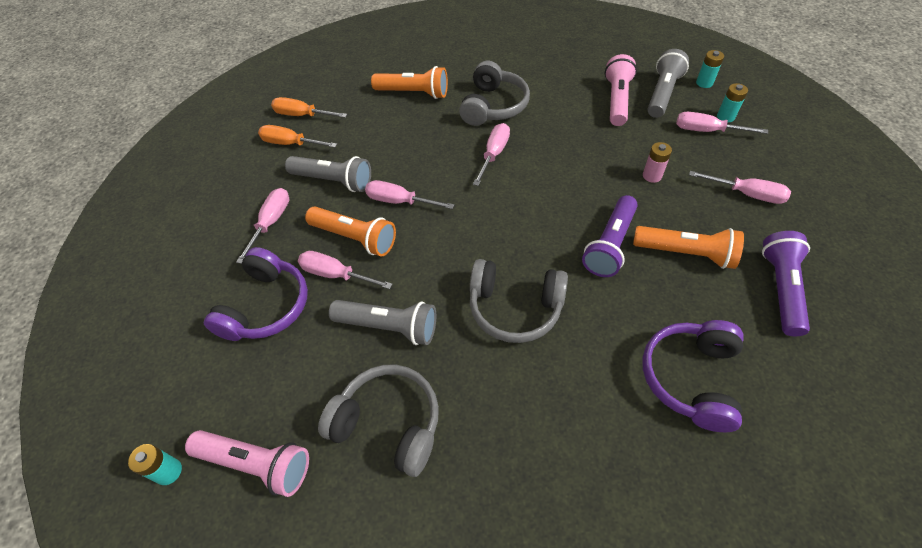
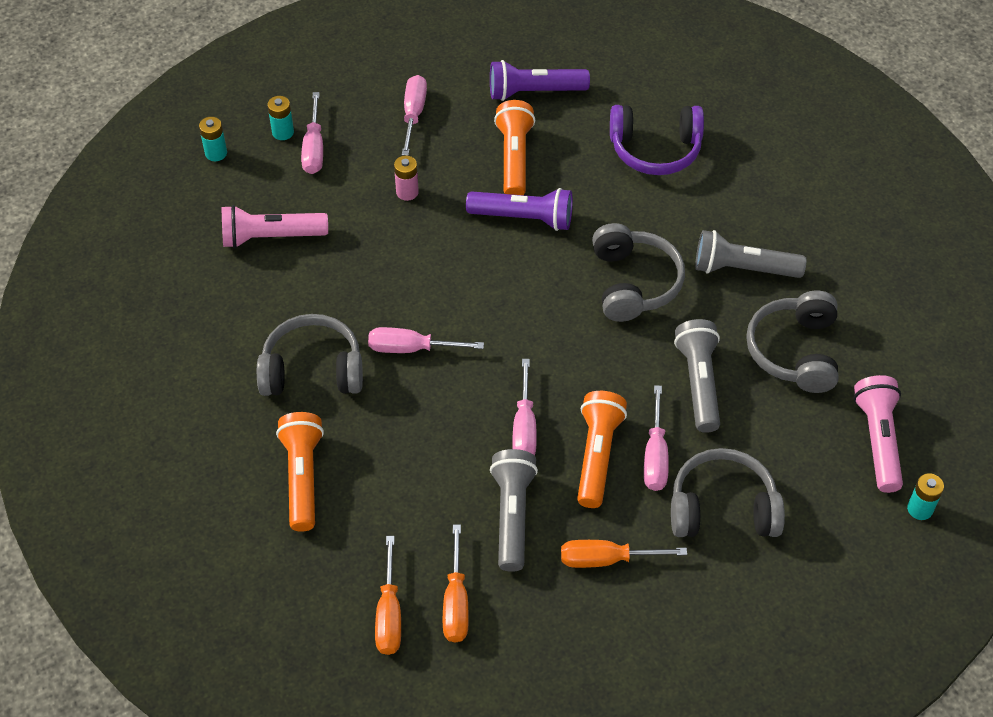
camera: 110 degrees left, 0 degrees up
purple headphones [204,247,308,341] -> grey headphones [671,448,785,537]
pink screwdriver [236,188,289,264] -> orange screwdriver [561,540,687,568]
grey flashlight [647,49,689,118] -> grey flashlight moved to [695,230,806,278]

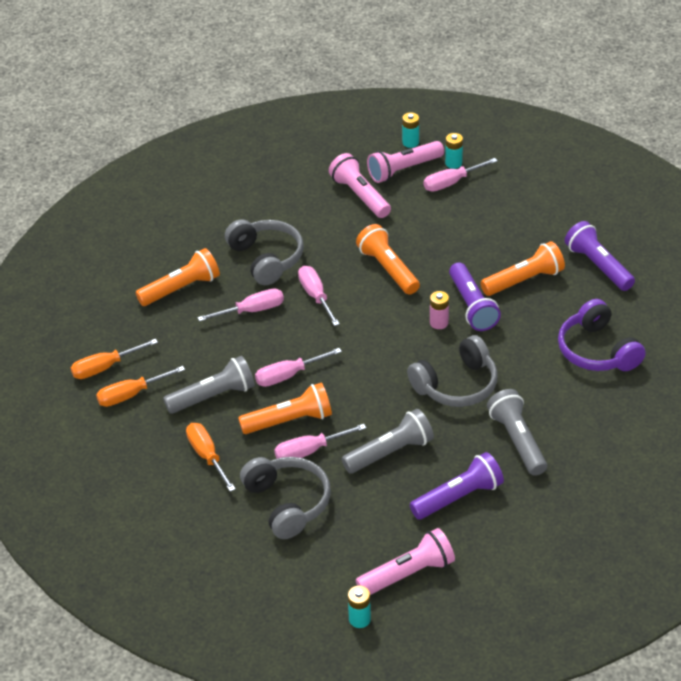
camera: 65 degrees right, 10 degrees down
pink battery [394,155,419,201] -> pink battery moved to [430,291,449,329]
pink screwdriver [402,75,427,156] -> pink screwdriver moved to [198,288,284,322]
grey headphones [746,291,838,393] -> purple flashlight [410,452,504,520]
none -> orange flashlight [356,224,420,295]
none -> pink flashlight [367,141,444,183]

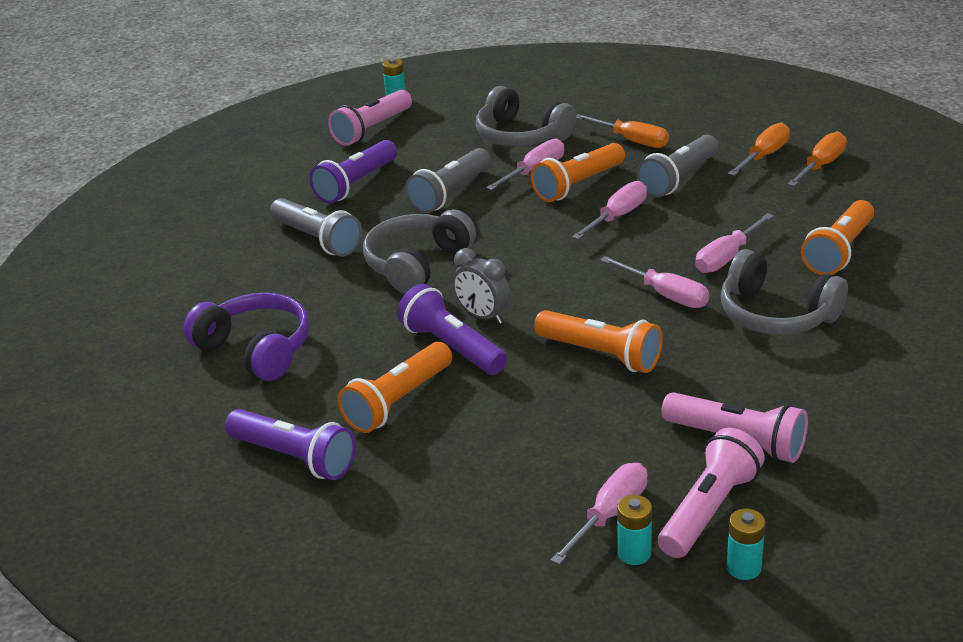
camera: 155 degrees right, 10 degrees down
pink battery [430,291,449,329] -> grey clock [453,248,510,324]

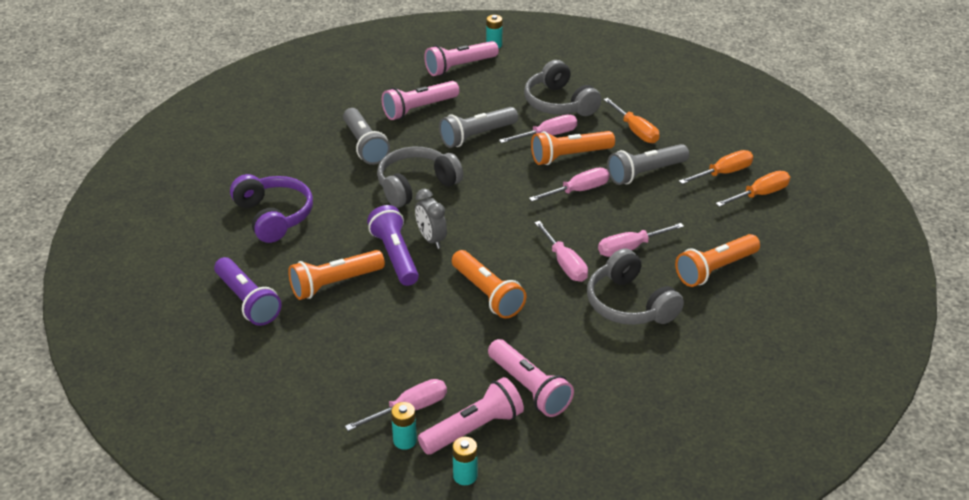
camera: 20 degrees right, 5 degrees up
purple flashlight [310,140,397,203] -> pink flashlight [382,81,459,120]

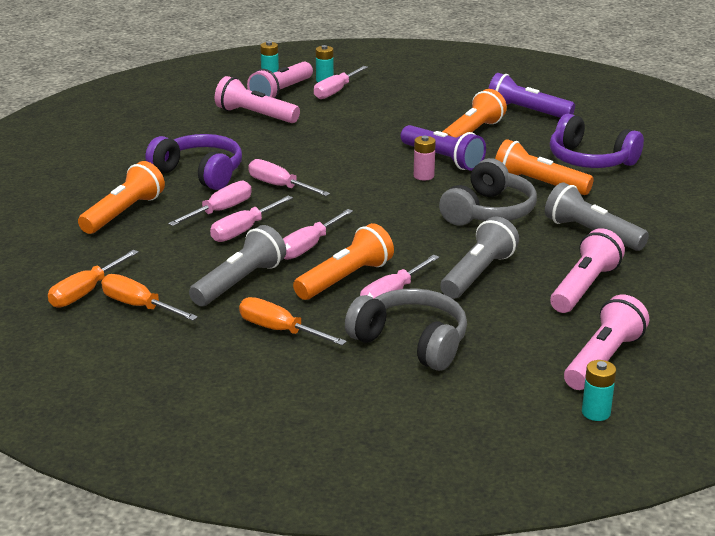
camera: 155 degrees right, 10 degrees down
grey clock [415,189,447,249] -> pink battery [414,136,436,181]
orange flashlight [452,250,526,319] -> orange flashlight moved to [495,139,594,195]
grey headphones [587,248,684,325] -> purple headphones [145,134,242,190]
orange screwdriver [679,150,754,184] -> orange screwdriver turned 90 degrees clockwise [101,274,198,321]
none -> pink screwdriver [210,196,293,242]

